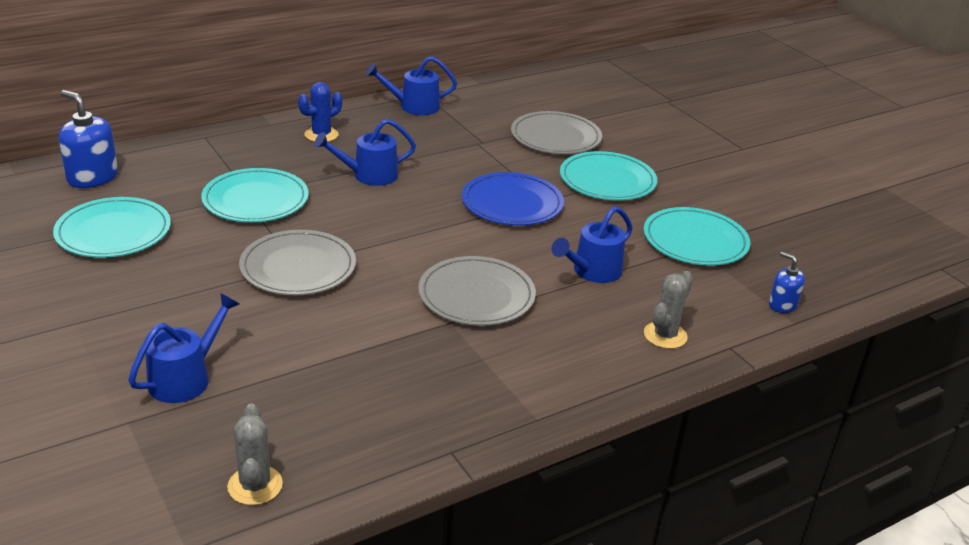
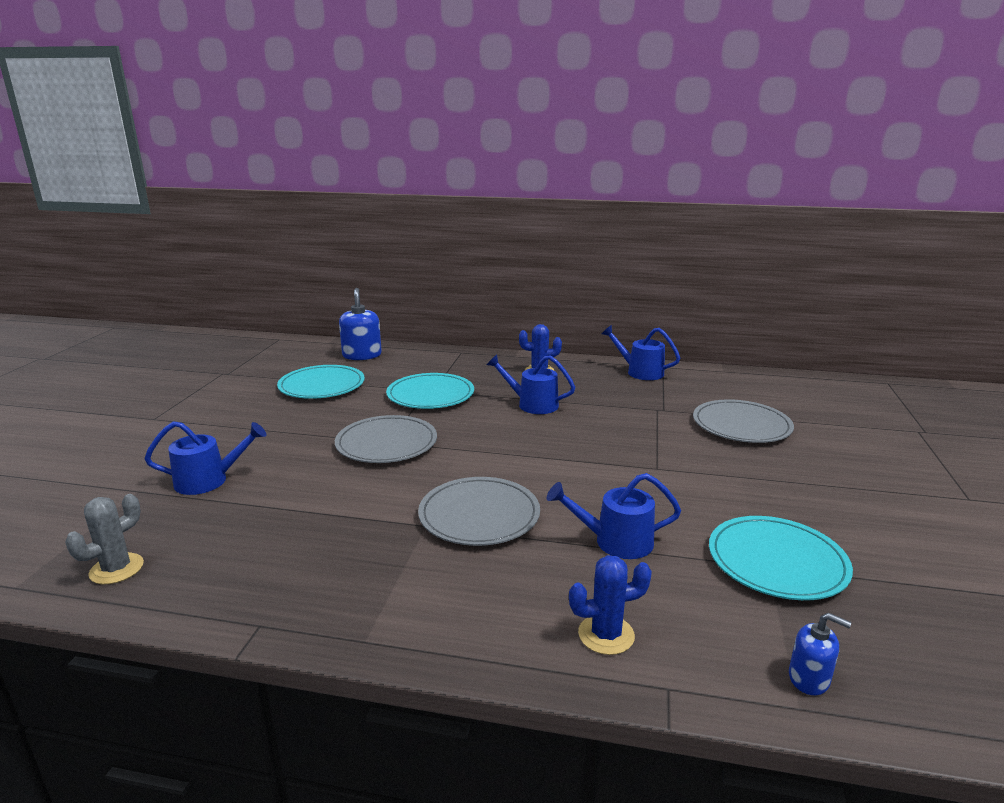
camera: 45 degrees right, 10 degrees down
blue plate [462,172,564,226] -> none
turquoise plate [560,151,657,201] -> none
grey cactus [644,271,693,349] -> blue cactus [569,555,652,655]
blue soap dispenser [769,252,805,313] -> blue soap dispenser turned 120 degrees clockwise [789,613,851,695]

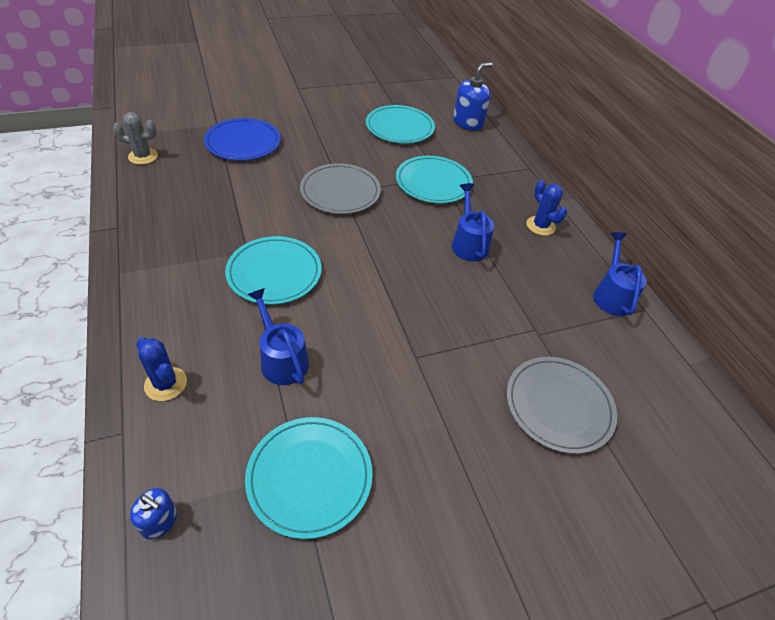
camera: 55 degrees right, 25 degrees up
blue watering can [144,421,266,495] -> blue plate [204,118,281,161]
grey plate [418,477,540,546] -> turquoise plate [225,236,322,305]
blue soap dispenser [789,613,851,695] -> blue soap dispenser turned 60 degrees counterclockwise [130,488,177,540]

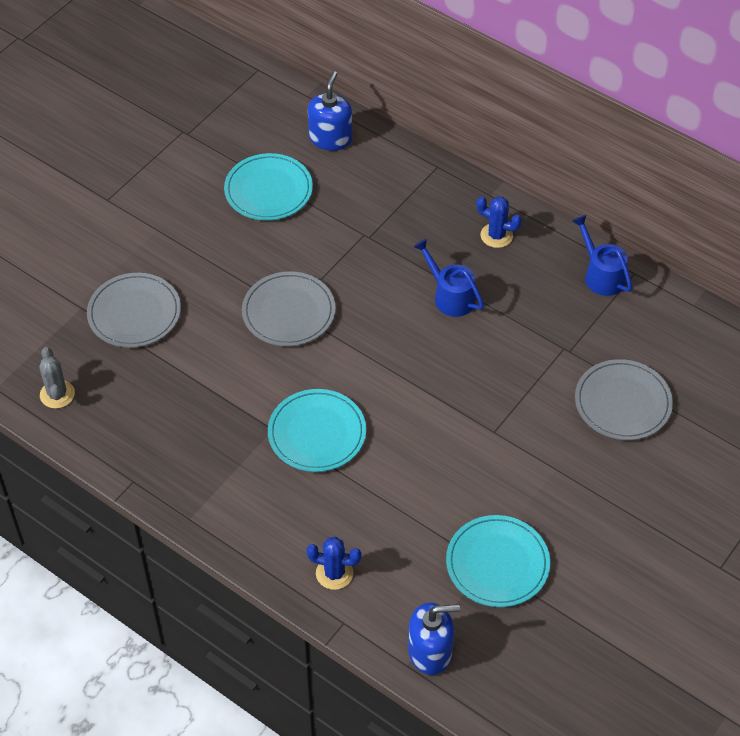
camera: 30 degrees left, 5 degrees up
grey cactus [113,112,158,165] -> grey cactus turned 75 degrees counterclockwise [39,347,75,409]
blue soap dispenser [130,488,177,540] -> blue soap dispenser [408,603,460,675], size x1.74
blue plate [204,118,281,161] -> grey plate [87,273,181,348]
blue watering can [247,288,309,385] -> none
turquoise plate [396,156,473,203] -> none

